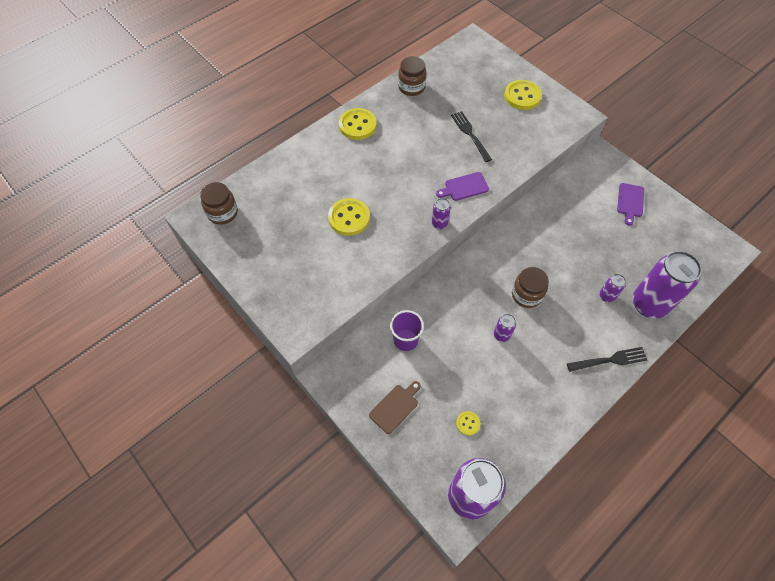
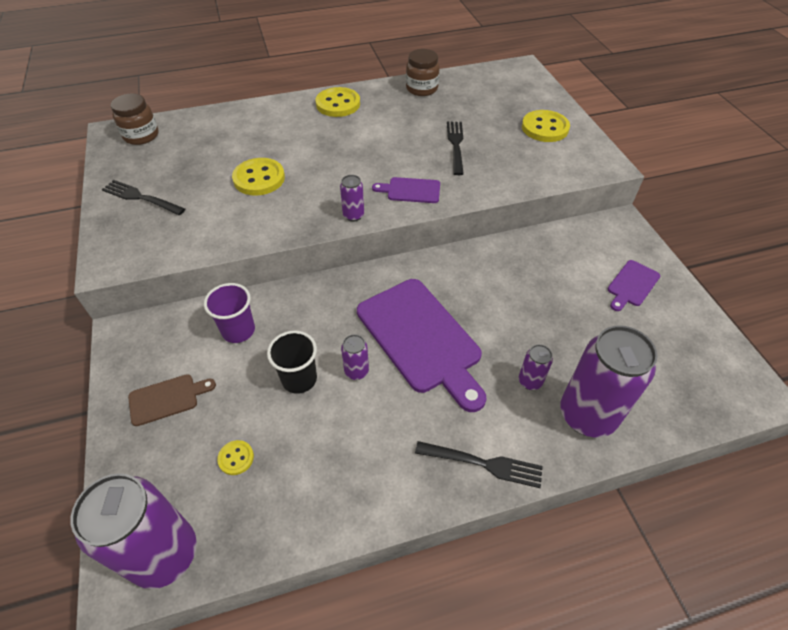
camera: 25 degrees right, 10 degrees down
brown jar [512,267,549,308] -> purple cutting board [357,279,486,412]
none -> black fork [102,180,185,215]
none -> black cup [267,330,317,394]

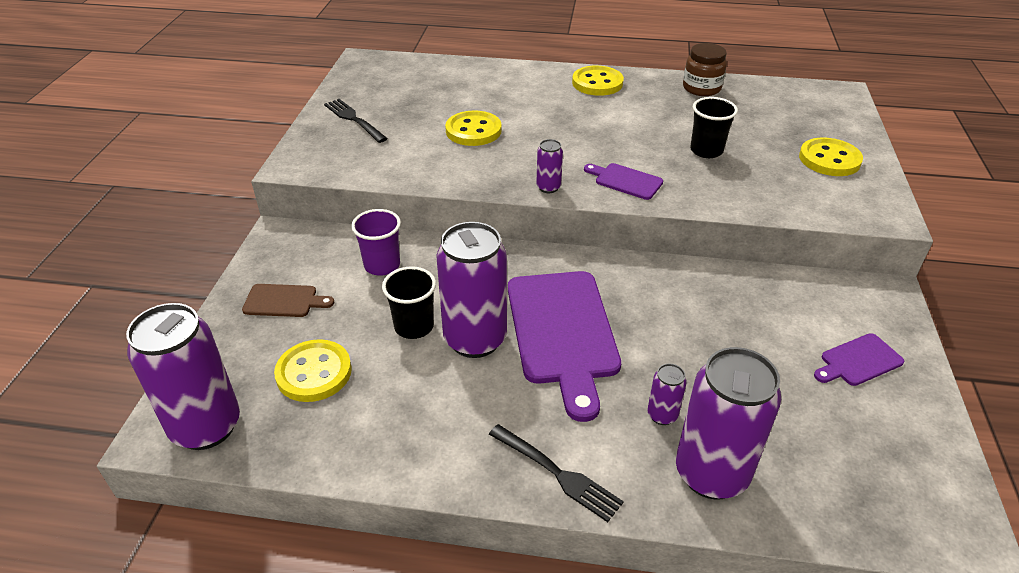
camera: 25 degrees right, 10 degrees down
brown jar [111,93,159,145] -> none
yellow button [217,440,254,475] -> yellow button [274,339,352,402], size x1.98
purple can [341,334,369,380] -> purple can [436,222,507,358], size x2.24
black fork [447,122,464,175] -> black cup [690,97,738,158]

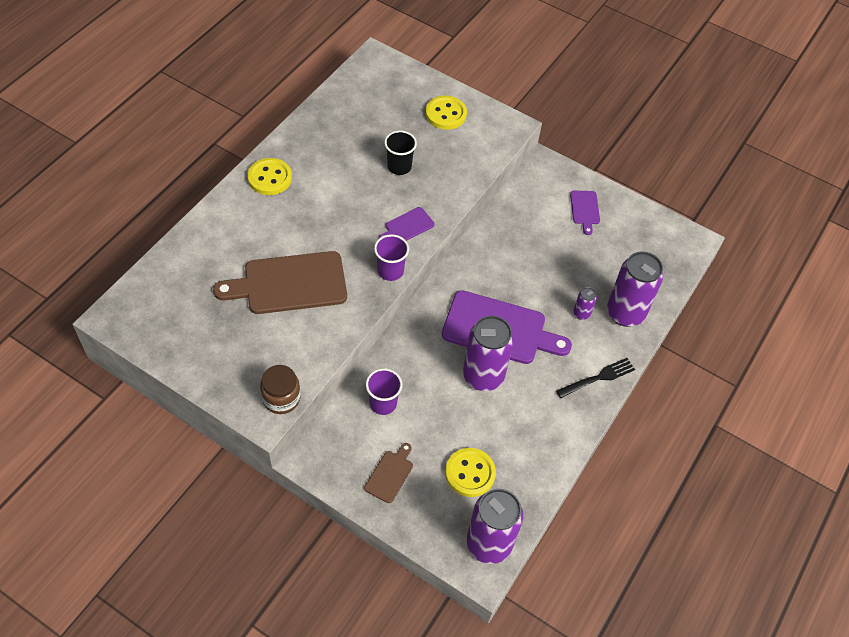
camera: 70 degrees left, 15 degrees up
black fork [324,99,388,143] -> none
black cup [382,266,436,339] -> none
yellow button [445,111,502,146] -> brown cutting board [213,251,347,314]
purple can [536,139,563,193] -> purple cup [374,234,409,281]
brown jar [683,43,727,96] -> brown jar moved to [260,365,301,414]

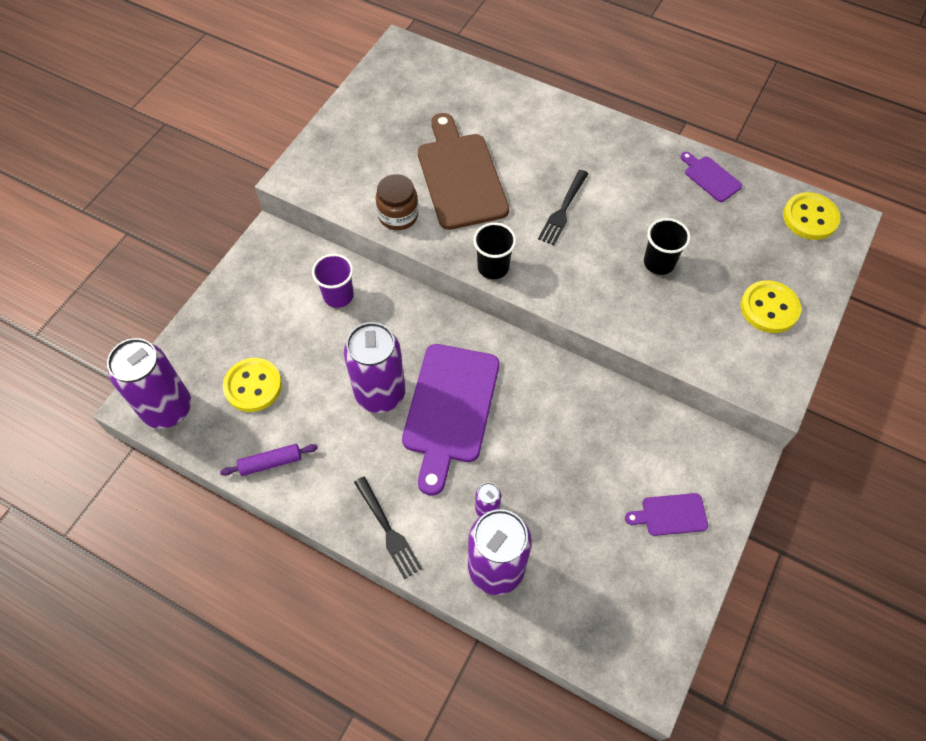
camera: 90 degrees right, 5 degrees up
yellow button [247,158,292,195] -> yellow button moved to [783,192,841,240]
brown jar [260,365,301,414] -> brown jar moved to [376,174,419,230]
brown cutting board [364,443,413,503] -> none
purple cup [374,234,409,281] -> black cup [473,223,516,279]
purple cutting board [379,207,435,241] -> purple cutting board moved to [681,152,742,202]
none -> purple rolling pin [220,444,318,476]
none -> black fork [538,170,589,245]

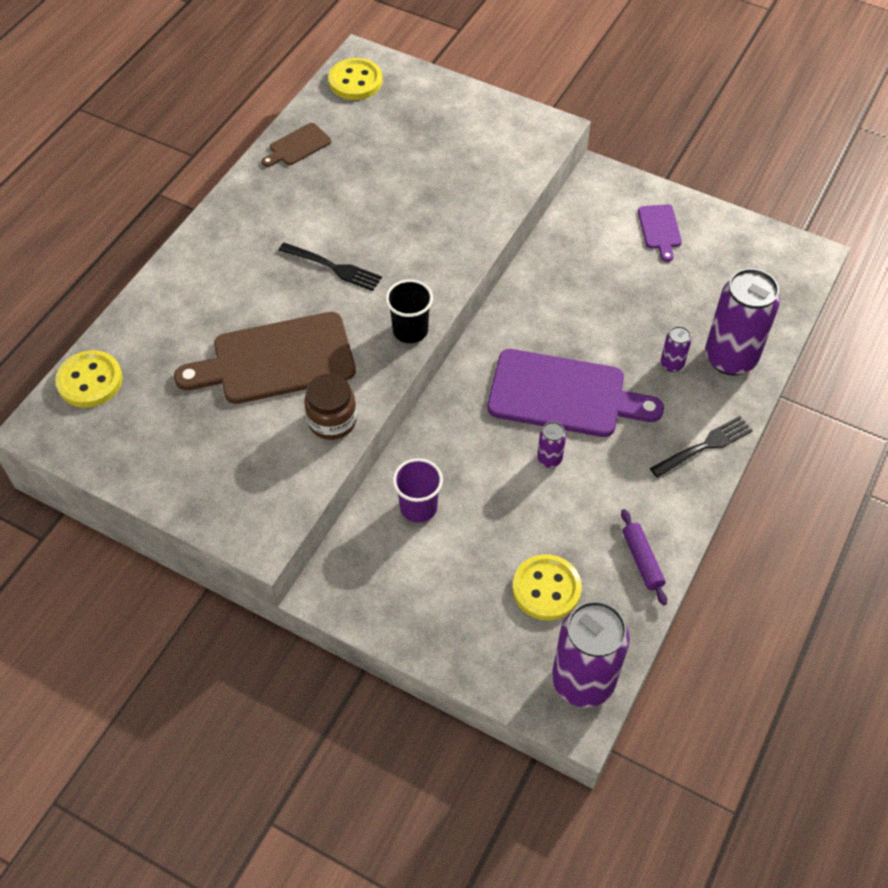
camera: 90 degrees left, 5 degrees down
purple can [344,322,406,413] -> purple can [537,422,566,468], size x0.45
black cup [644,218,691,275] -> none
purple cutting board [681,152,742,202] -> brown cutting board [262,123,331,167]
yellow button [741,280,801,333] -> yellow button moved to [55,350,123,407]

